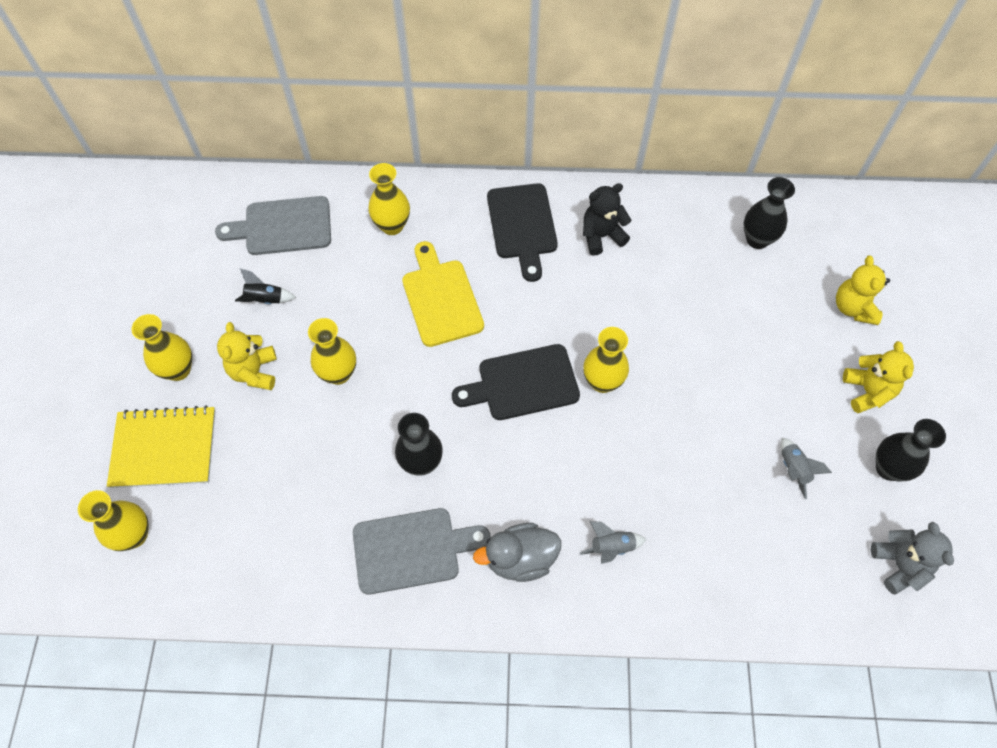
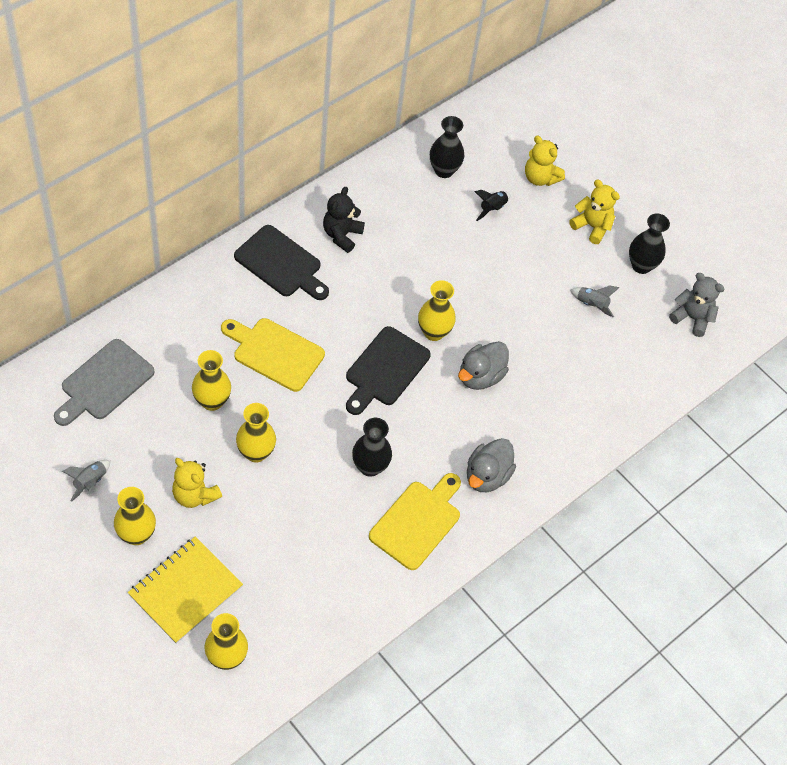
camera: 50 degrees left, 5 degrees down
black rocket [235,268,296,304] -> black rocket moved to [475,190,510,221]
grey cutting board [353,508,491,595] -> yellow cutting board [369,473,461,570]
yellow vase [368,163,410,235] -> yellow vase moved to [192,350,231,411]
grey rocket [580,521,647,564] -> grey rocket moved to [62,460,110,502]
none -> grey duck [458,341,509,390]

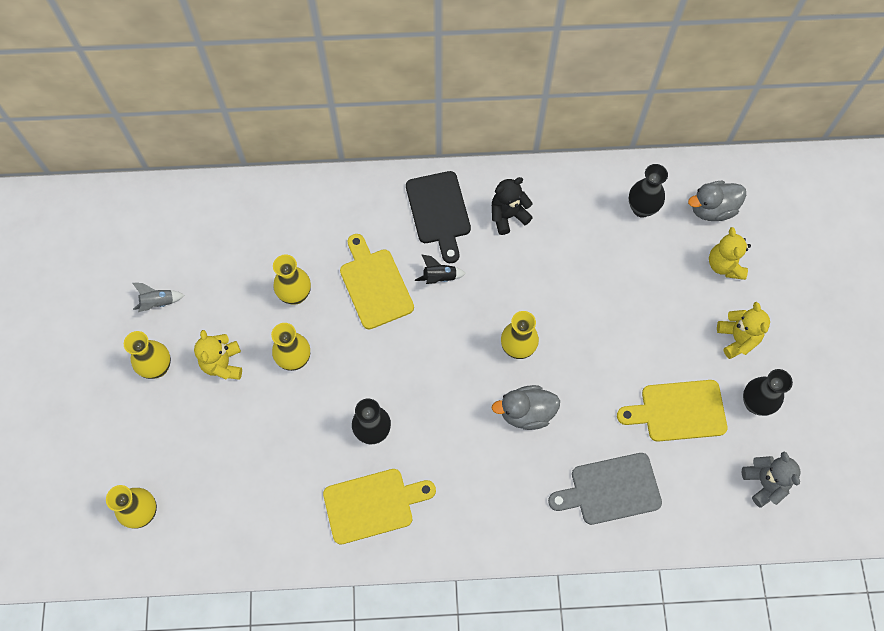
camera: 45 degrees right, 10 degrees up
grey cutting board [54,339,154,426] -> grey cutting board moved to [548,453,662,525]
yellow notebook [128,537,243,644] -> none
black cutting board [346,326,431,415] -> none
grey duck [467,438,516,492] -> grey duck moved to [688,181,746,221]
black rocket [475,190,510,221] -> black rocket moved to [415,254,466,284]
grey rocket [570,285,619,317] -> yellow cutting board [617,380,728,442]

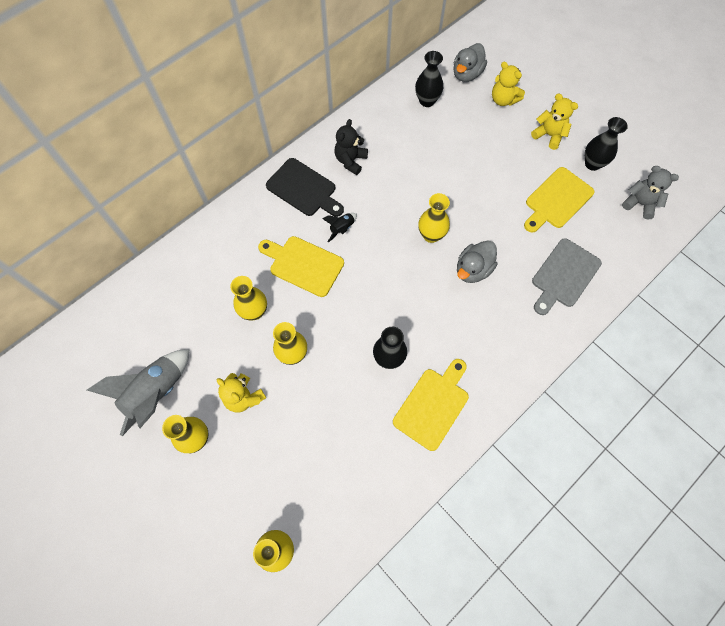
camera: 40 degrees left, 0 degrees up
grey rocket [133,283,185,312] -> grey rocket [87,349,190,436], size x2.14

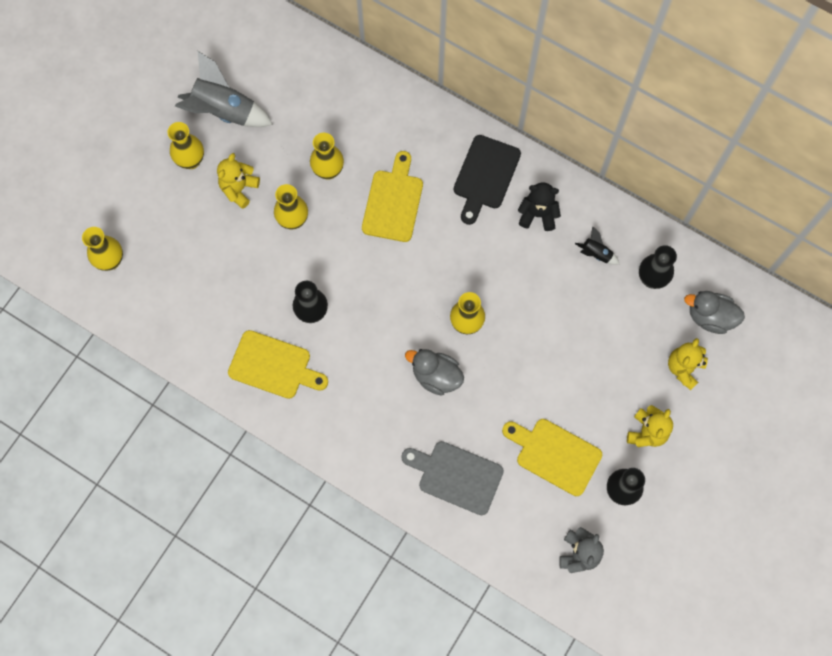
camera: 75 degrees right, 5 degrees up
black rocket [322,213,357,243] -> black rocket moved to [575,226,619,265]

